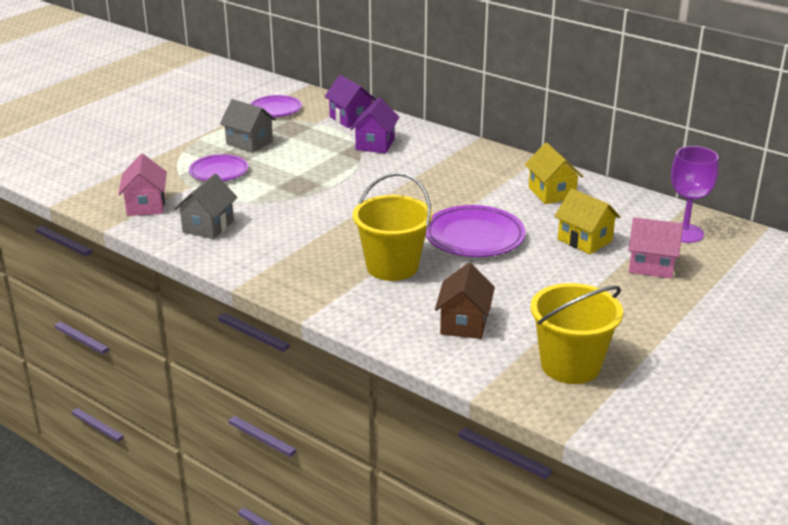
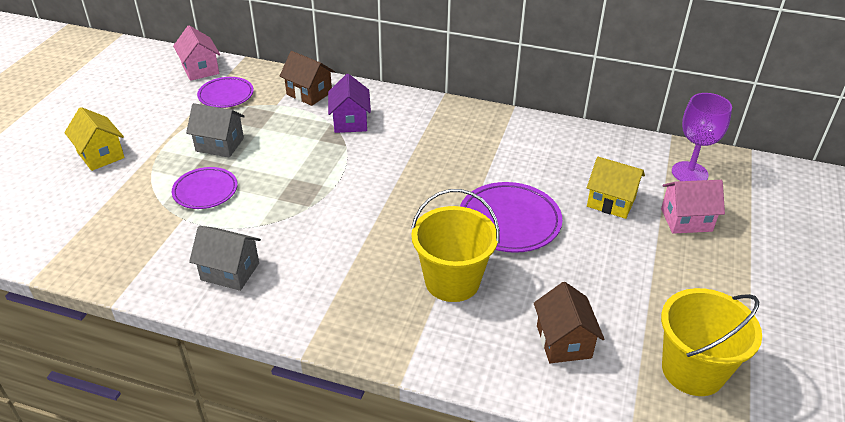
camera: 20 degrees left, 10 degrees up
pink house [118,154,167,216] -> pink house moved to [173,25,220,81]
grey house [174,174,237,239] -> grey house turned 75 degrees counterclockwise [189,226,261,291]
purple house [324,75,377,128] -> brown house [280,51,335,106]
yellow house [525,142,583,204] -> yellow house moved to [64,107,125,171]

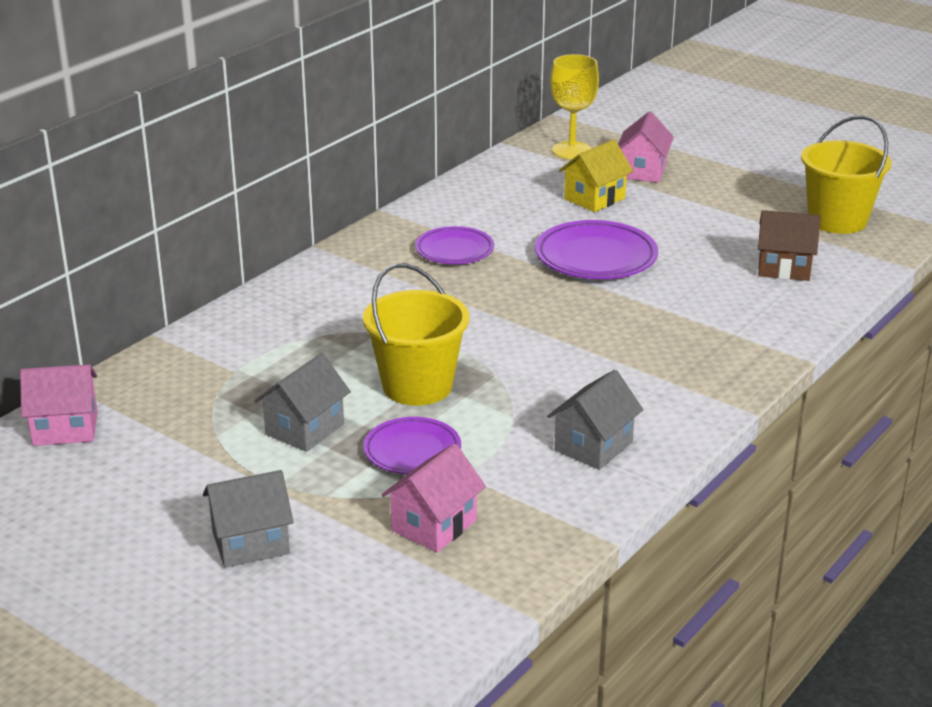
camera: 70 degrees left, 10 degrees down
yellow house [64,107,125,171] -> grey house [203,470,294,568]
purple plate [197,77,254,108] -> purple plate moved to [415,226,494,264]
brown house [280,51,335,106] -> none
purple house [328,74,371,133] -> none
yellow bucket [411,189,500,302] -> yellow bucket moved to [363,263,470,406]
purple goblet [672,93,732,181] -> yellow goblet [550,54,599,159]
none -> pink house [381,444,486,553]

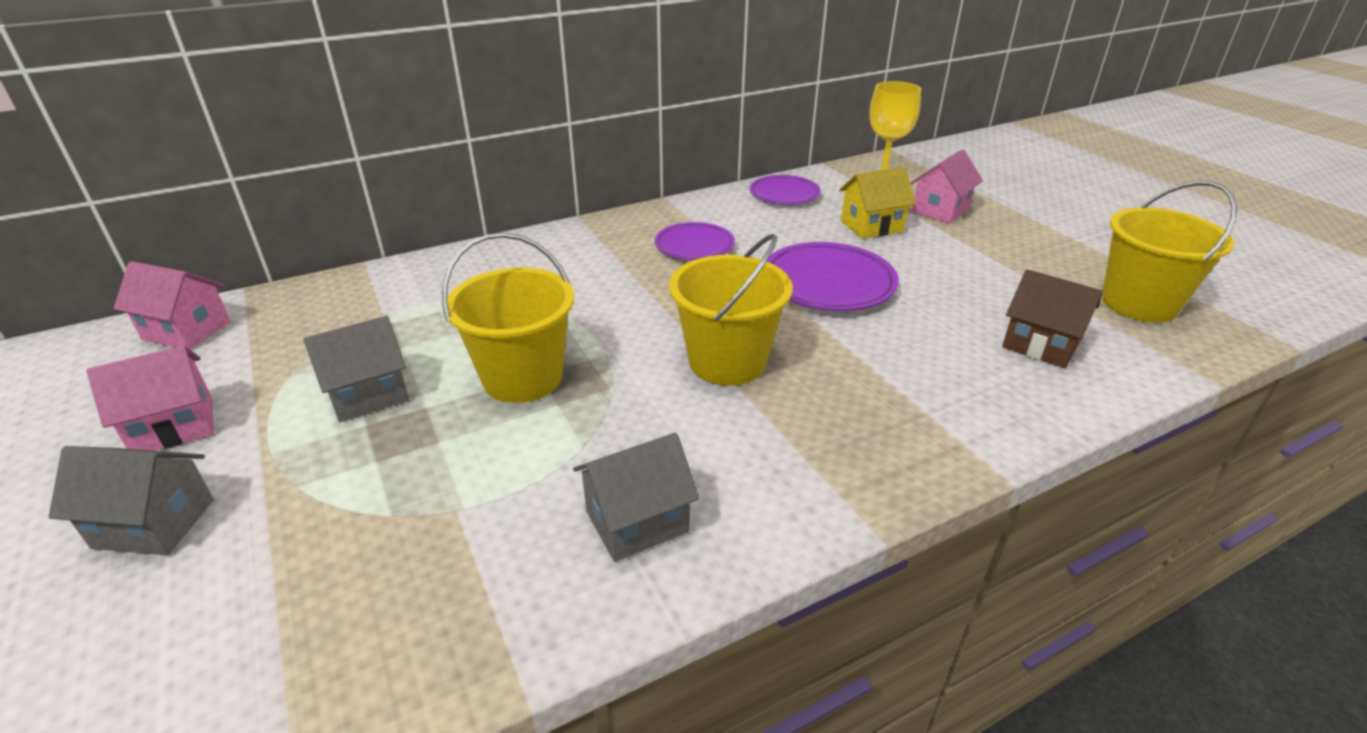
camera: 25 degrees right, 5 degrees up
purple plate [364,417,461,474] -> purple plate moved to [750,175,821,205]
pink house [381,444,486,553] -> pink house moved to [86,345,214,451]
none -> yellow bucket [669,234,793,386]

